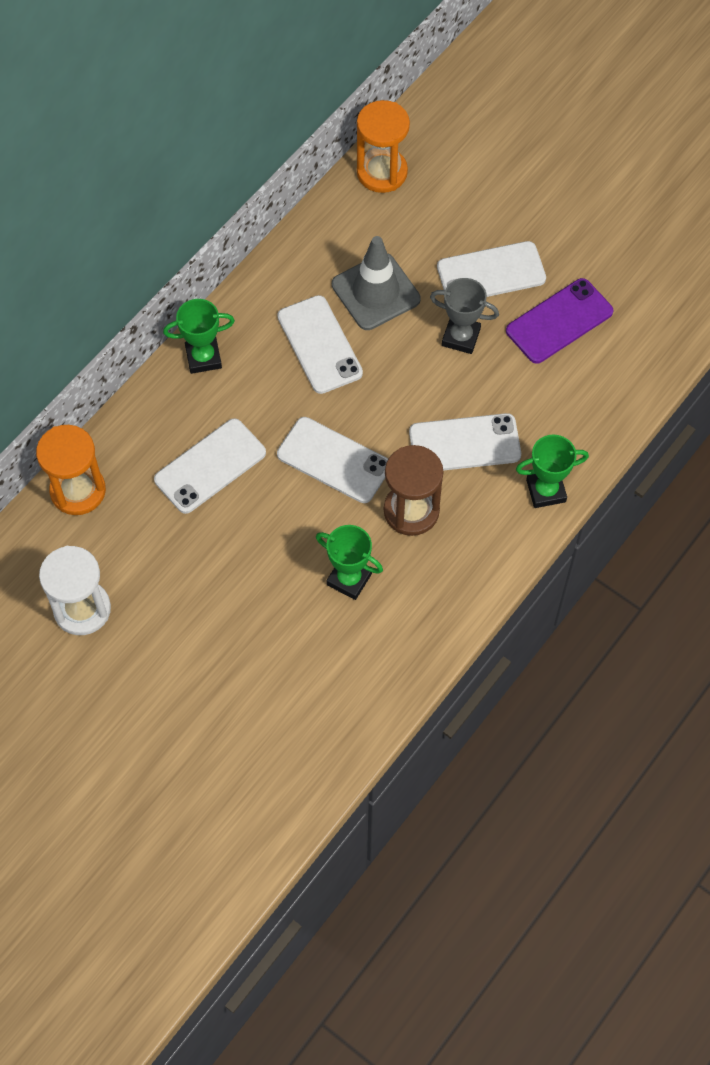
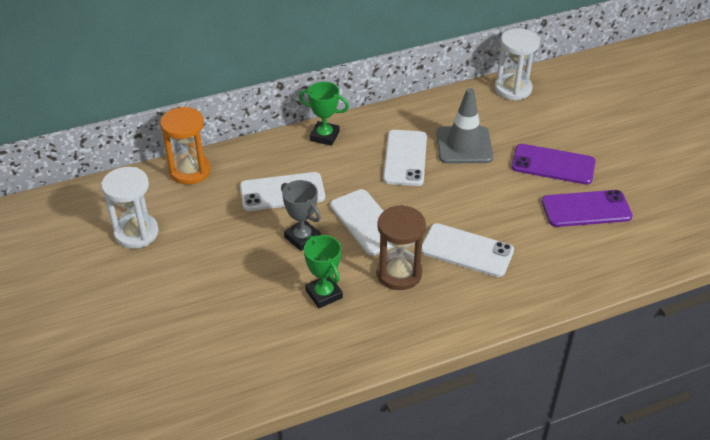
camera: 30 degrees right, 20 degrees down
orange hourglass [357,100,410,193] -> white hourglass [495,28,540,101]
grey trophy [430,278,499,354] -> grey trophy moved to [281,180,321,251]
white phone [437,241,546,297] -> purple phone [511,144,595,185]
green trophy [516,435,589,508] -> none

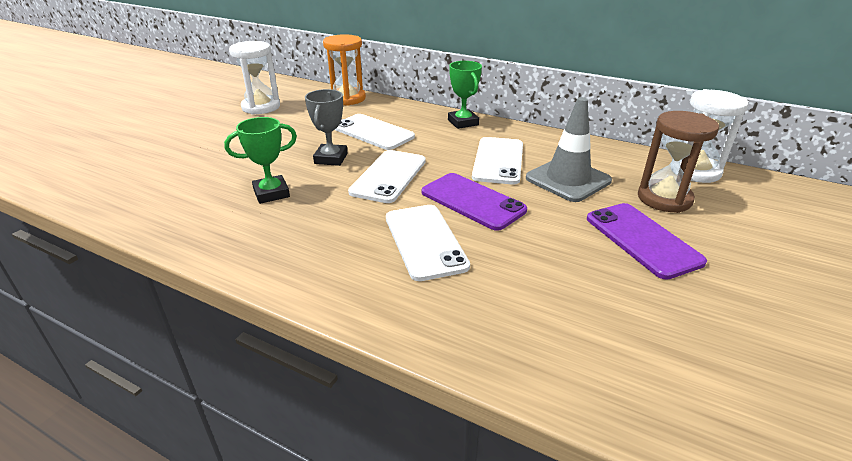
camera: 50 degrees right, 10 degrees down
green trophy [304,235,343,308] -> green trophy turned 45 degrees clockwise [224,117,297,204]
brown hourglass [376,205,426,290] -> brown hourglass moved to [638,111,719,213]
white phone [383,130,427,186] -> white phone turned 45 degrees counterclockwise [472,137,523,185]
purple phone [542,190,633,227] -> purple phone moved to [422,173,527,231]

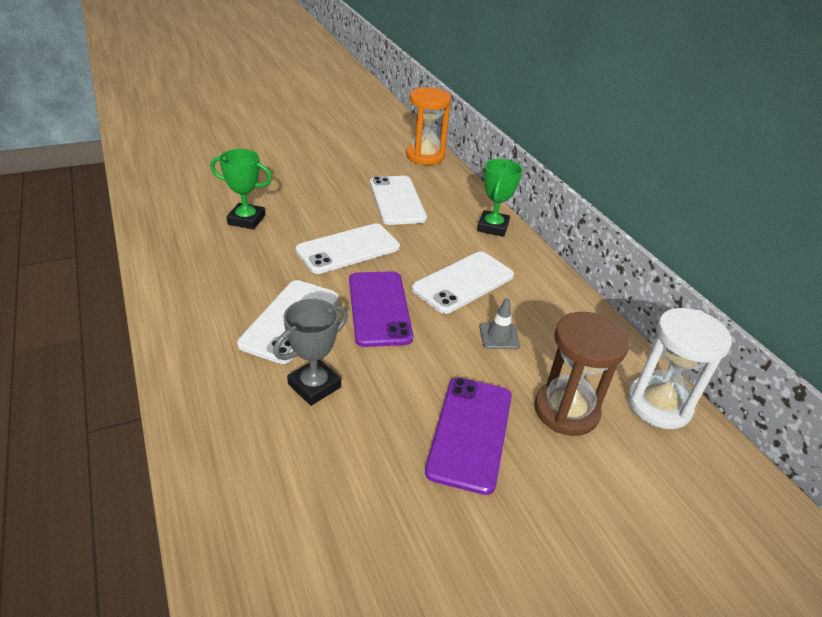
camera: 35 degrees right, 5 degrees up
white hourglass [229,41,280,115] -> none
grey trophy [305,89,348,166] -> grey trophy moved to [273,299,348,406]
grey traffic cone [526,97,612,202] -> grey traffic cone [480,298,520,349], size x0.48

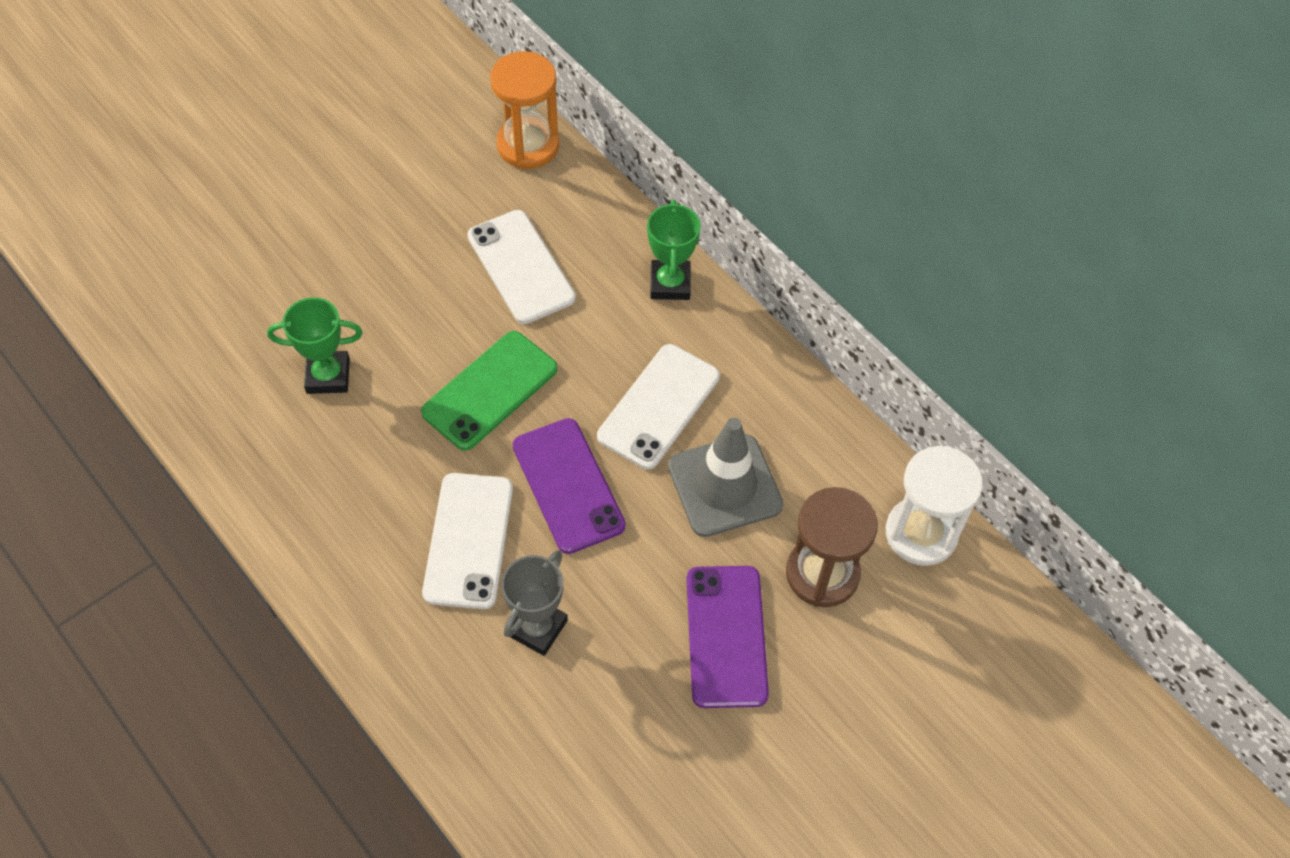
camera: 15 degrees left, 20 degrees up
white phone [296,224,400,274] -> green phone [421,331,558,451]
grey traffic cone [480,298,520,349] -> grey traffic cone [668,418,783,537], size x2.09

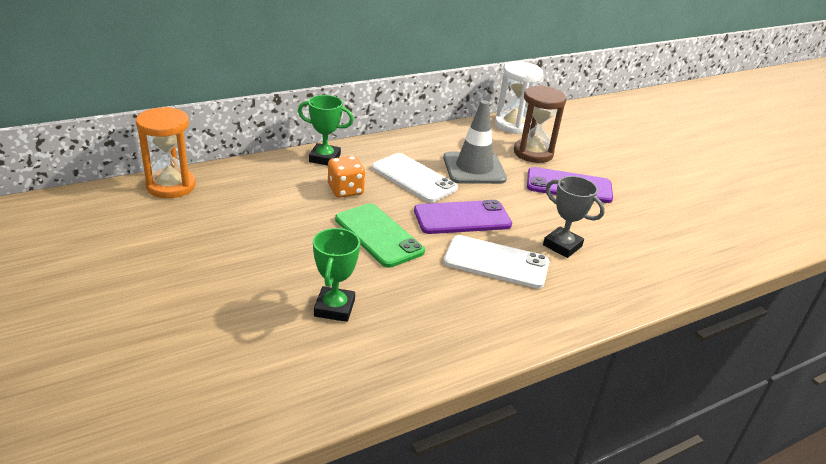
camera: 80 degrees left, 25 degrees down
white phone [467,210,576,324] -> none
none -> orange dice [328,156,365,198]

